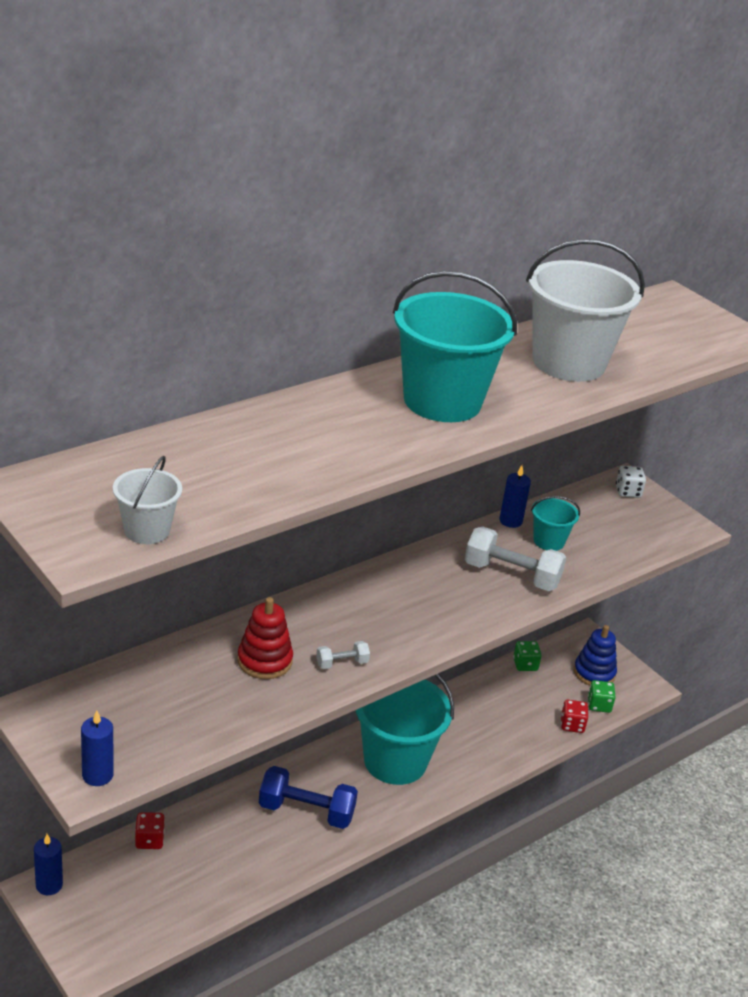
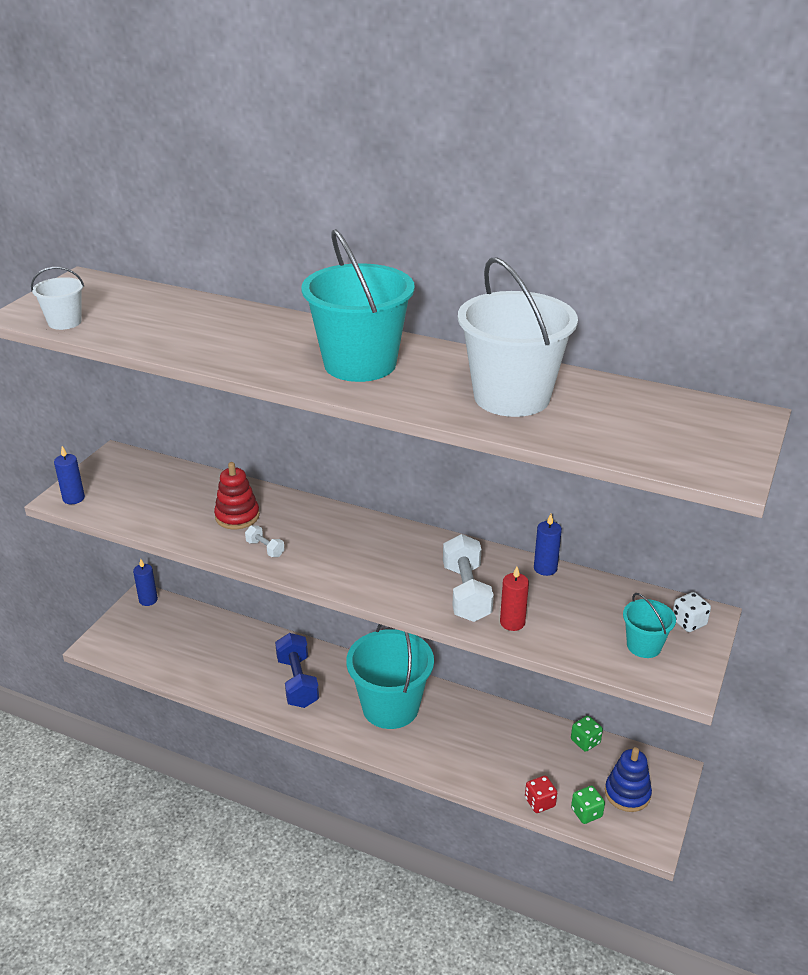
camera: 65 degrees right, 0 degrees up
red dice [135,812,165,849] -> none
turquoise bucket [531,496,580,551] -> turquoise bucket moved to [623,593,676,658]
none -> red candle [500,567,529,631]

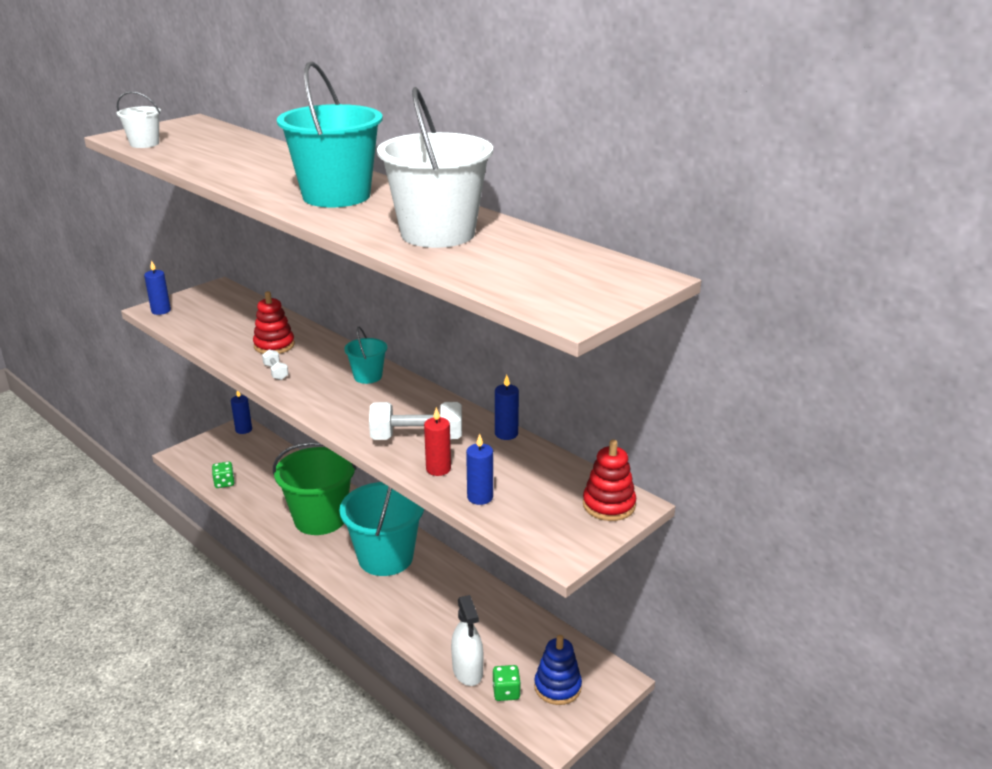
camera: 20 degrees right, 5 degrees down
blue dumbbell [275,633,319,708] -> green bucket [273,442,357,535]
white dumbbell [443,534,494,622] -> white dumbbell turned 75 degrees clockwise [369,402,462,440]
red dice [525,776,557,813] -> white spray bottle [451,595,484,686]
green dice [571,716,603,752] -> green dice moved to [212,462,235,488]
turquoise bucket [623,593,676,658] -> turquoise bucket moved to [344,327,387,384]
white dice [673,592,711,632] -> red stacking toy [583,439,636,521]
none -> blue candle [466,434,493,505]

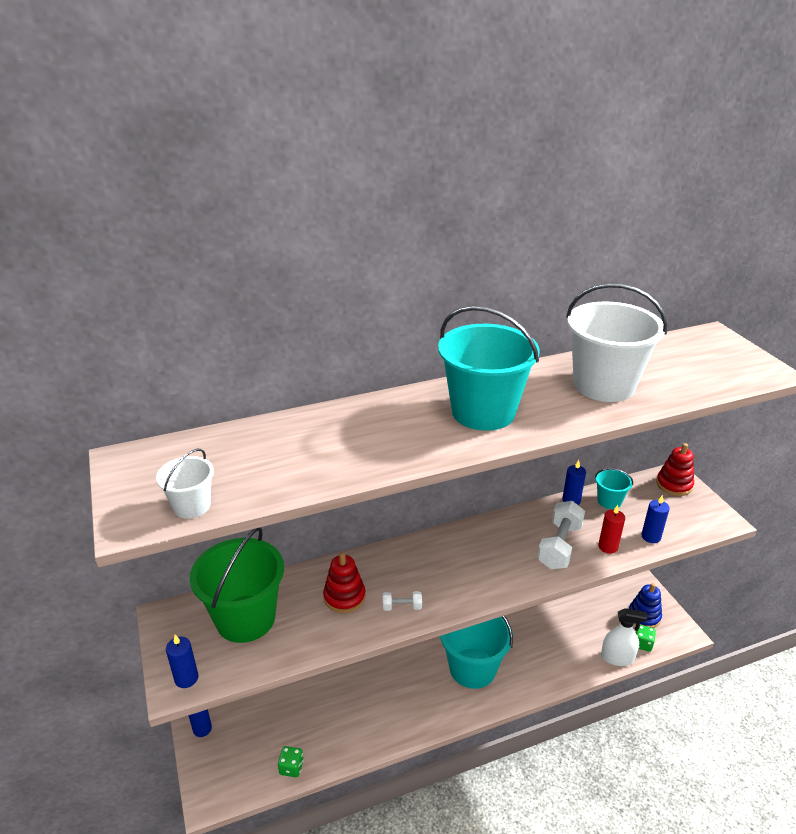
camera: 65 degrees left, 5 degrees up
green bucket [273,442,357,535] -> green bucket moved to [190,527,284,643]
turquoise bucket [344,327,387,384] -> turquoise bucket moved to [595,468,633,509]

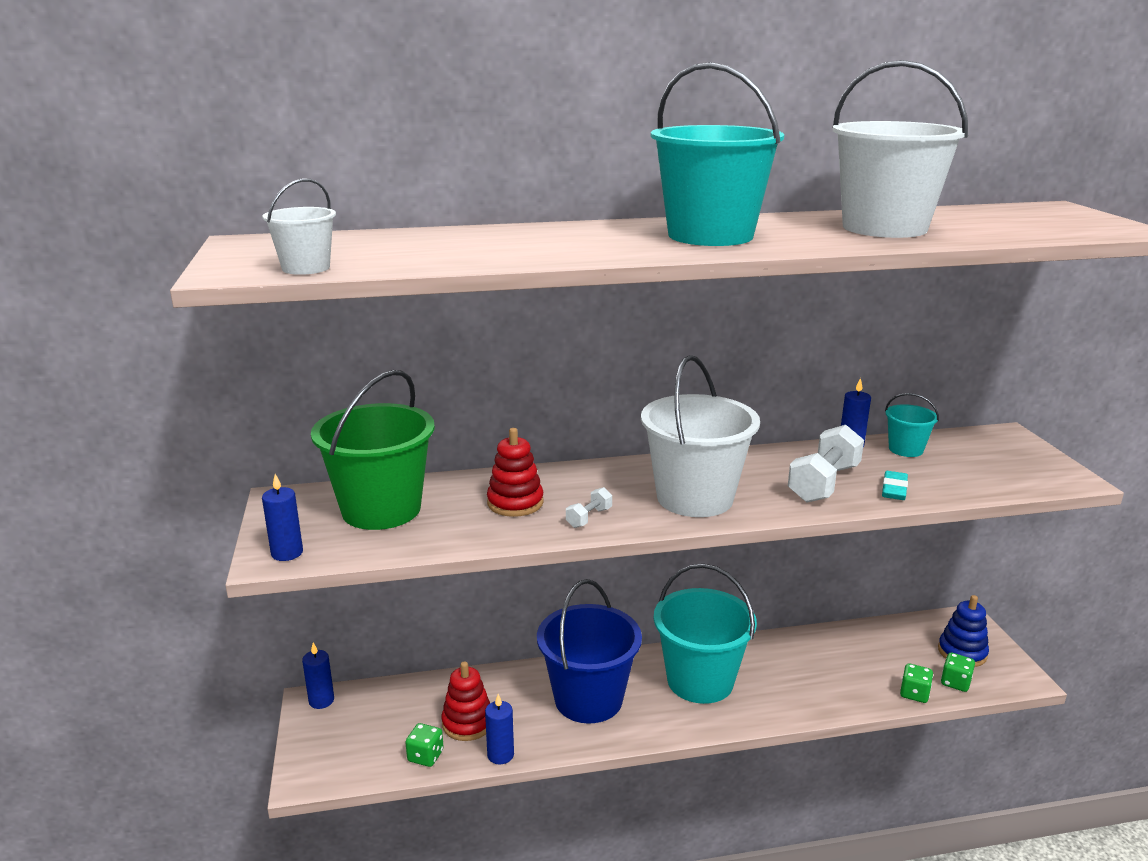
camera: 10 degrees right, 10 degrees down
white dumbbell [383,591,422,611] -> white dumbbell turned 60 degrees counterclockwise [566,487,612,528]
red candle [598,505,625,554] -> turquoise eraser [882,471,908,500]
white spray bottle [601,608,648,666] -> green dice [900,663,933,703]
blue candle [641,495,670,543] -> blue candle moved to [485,694,514,765]
red stacking toy [656,443,694,496] -> red stacking toy moved to [441,661,490,741]
none -> blue bucket [537,579,642,724]
none -> white bucket [641,355,760,517]

